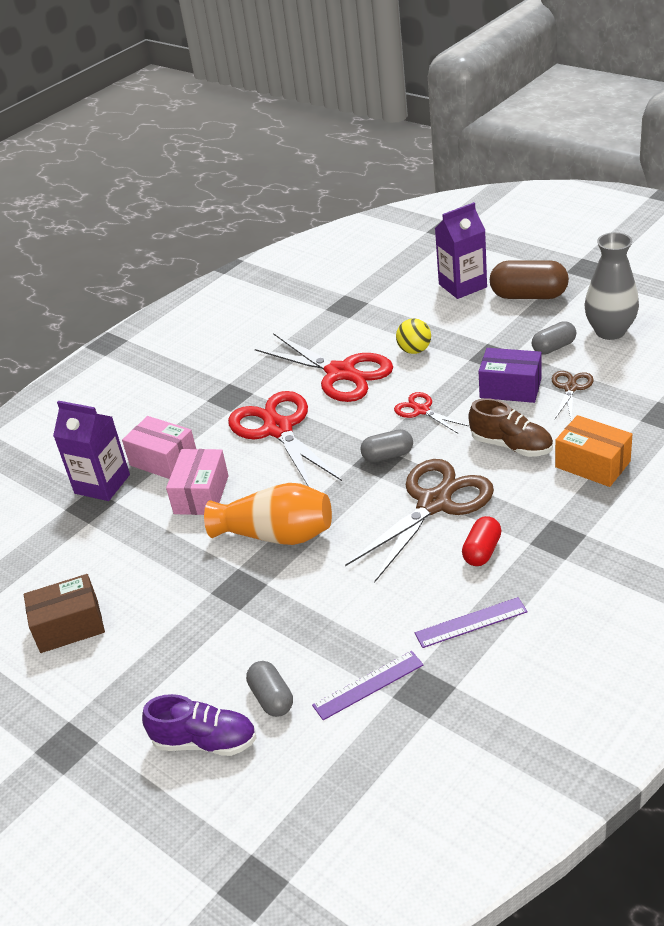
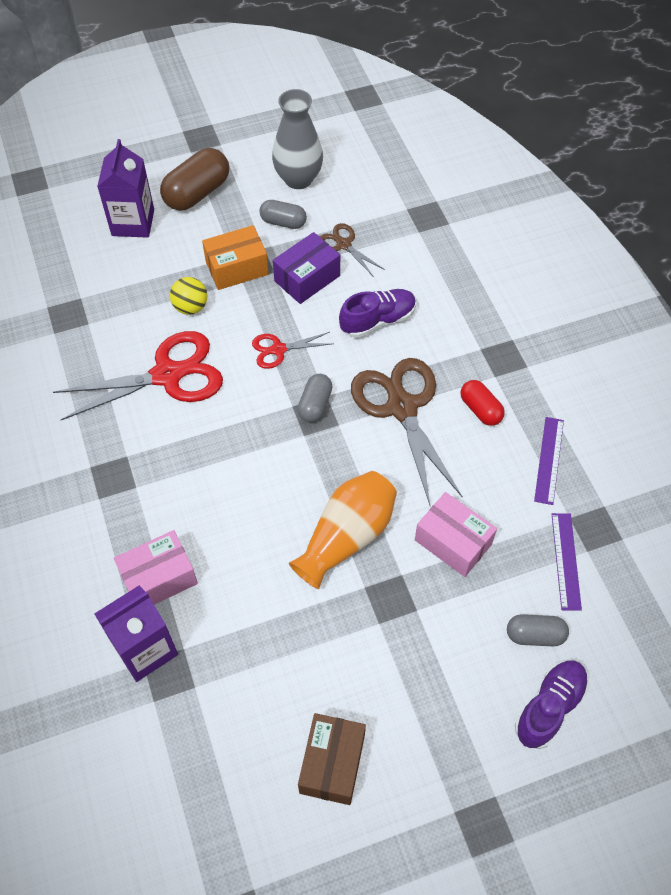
camera: 65 degrees left, 20 degrees up
pink box [166,449,229,515] -> pink box moved to [415,492,497,577]
red scissors [228,391,342,487] -> none
brown shoe [468,398,553,457] -> purple shoe [339,289,416,338]
grey capsule [532,321,576,355] -> grey capsule turned 75 degrees counterclockwise [259,200,307,229]
orange box [555,415,632,487] -> orange box moved to [202,225,269,290]

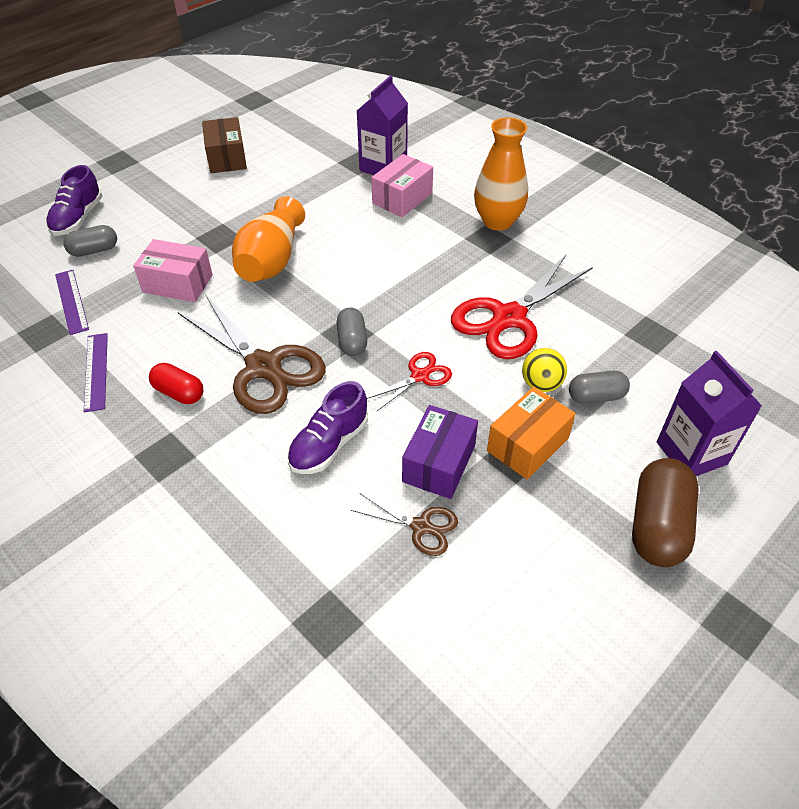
camera: 155 degrees right, 10 degrees down
grey capsule [259,200,307,229] -> grey capsule moved to [569,371,630,404]
grey vase [272,89,323,189] -> none
none -> orange vase [474,117,528,231]

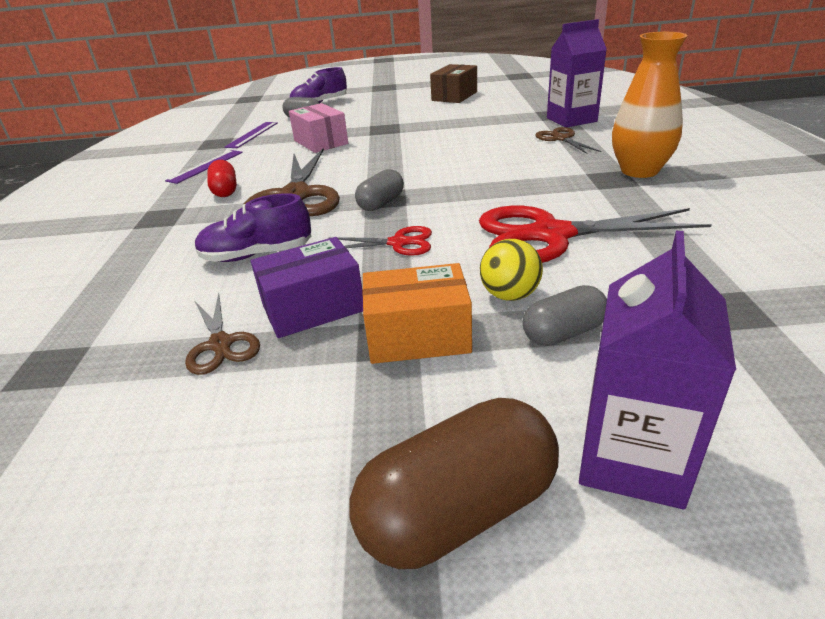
camera: 45 degrees right, 15 degrees down
orange vase [232,196,305,282] -> none
pink box [371,154,433,217] -> brown scissors [535,127,601,154]
grey capsule [569,371,630,404] -> grey capsule turned 60 degrees counterclockwise [523,285,607,346]

